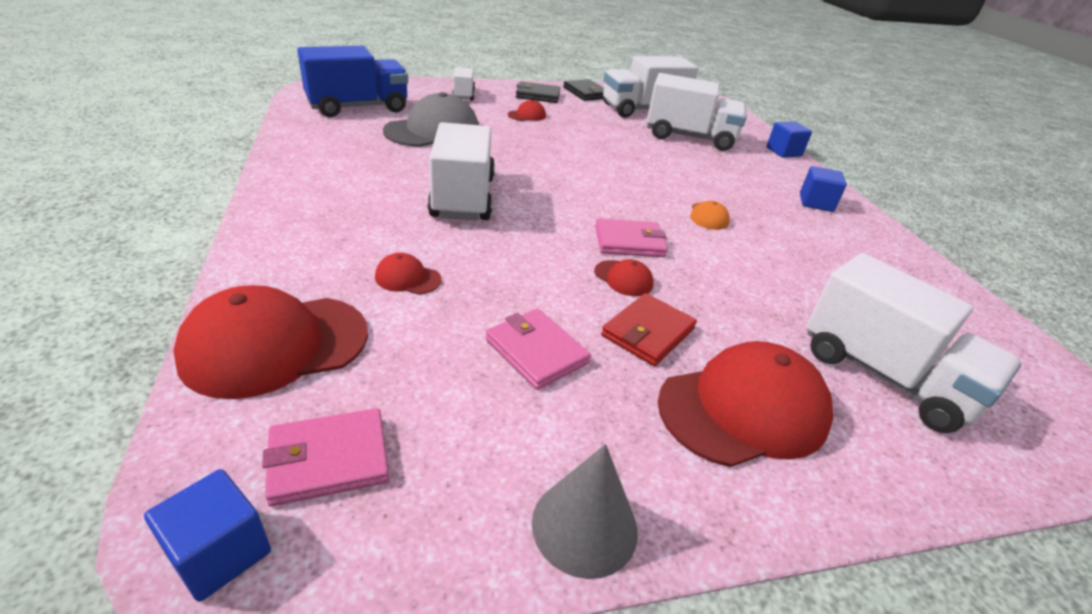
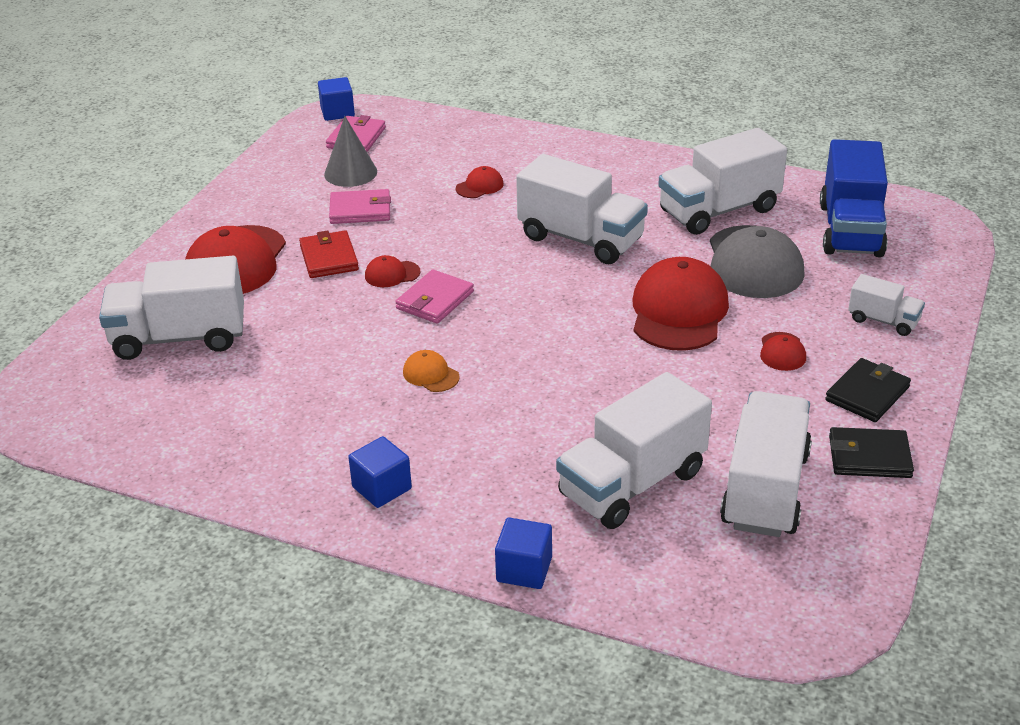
camera: 130 degrees right, 0 degrees up
red cap [173,285,368,399] -> red cap moved to [633,257,729,351]
grey cone [532,444,638,579] -> grey cone moved to [324,116,377,187]
none -> white truck [658,128,787,235]

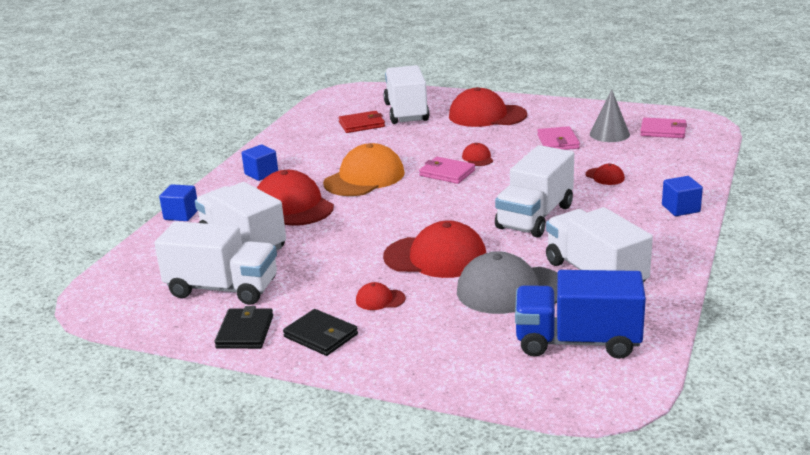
camera: 90 degrees right, 10 degrees down
red wallet [299,230,359,278] -> red wallet moved to [339,111,385,133]
blue cube [318,77,355,121] -> blue cube moved to [662,176,703,216]
orange cap [403,350,460,392] -> orange cap [323,143,405,196], size x2.22
white truck [848,274,925,336] -> none
none -> red cap [257,170,334,226]

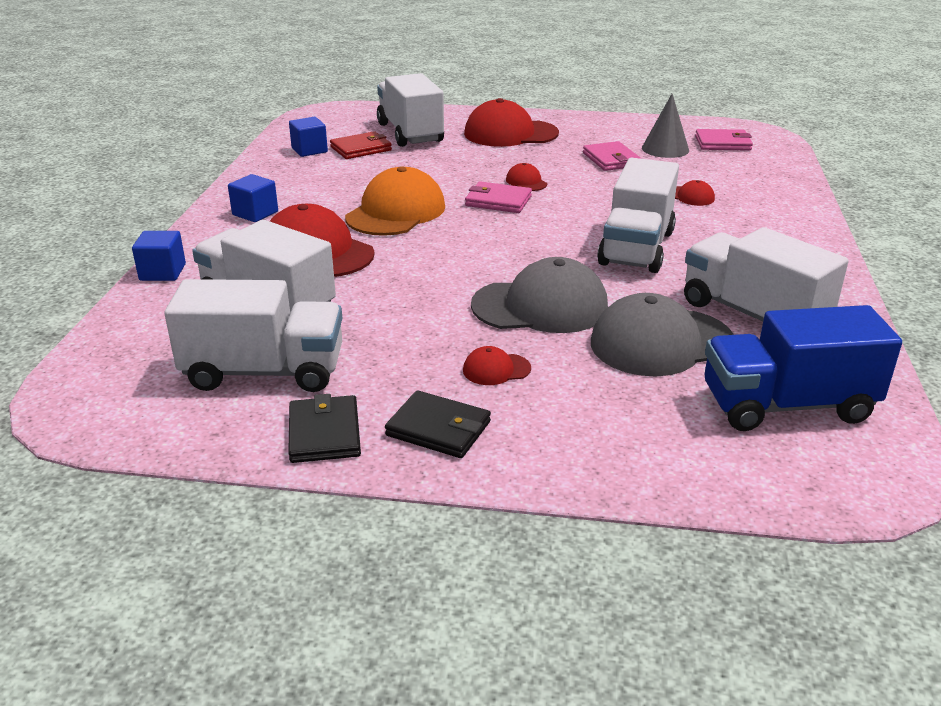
camera: 15 degrees left, 5 degrees up
red cap [383,220,486,278] -> grey cap [471,257,608,333]
blue cube [662,176,703,216] -> blue cube moved to [289,117,328,157]

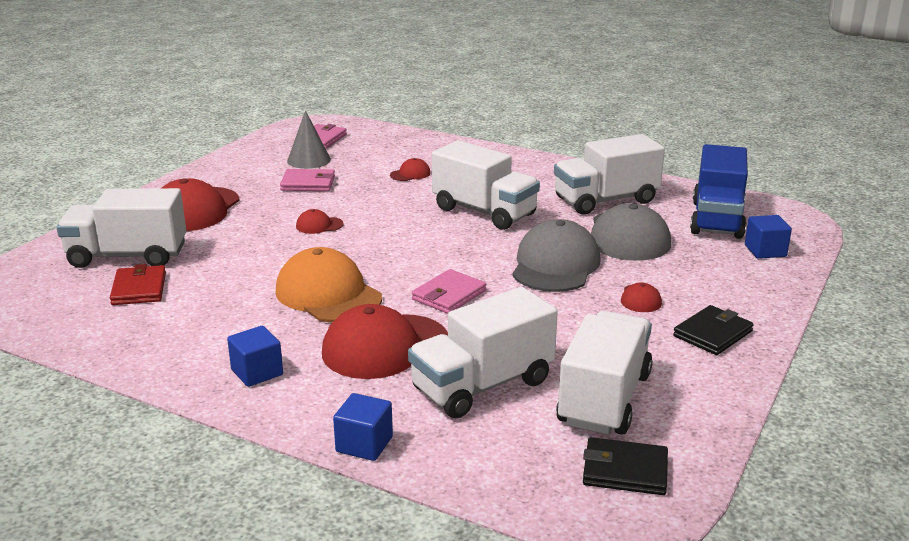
camera: 70 degrees left, 5 degrees down
black wallet [288,394,361,463] -> black wallet moved to [583,437,668,495]
blue cube [289,117,328,157] -> blue cube moved to [745,215,792,259]
pink wallet [465,181,532,213] -> pink wallet moved to [412,269,486,314]

